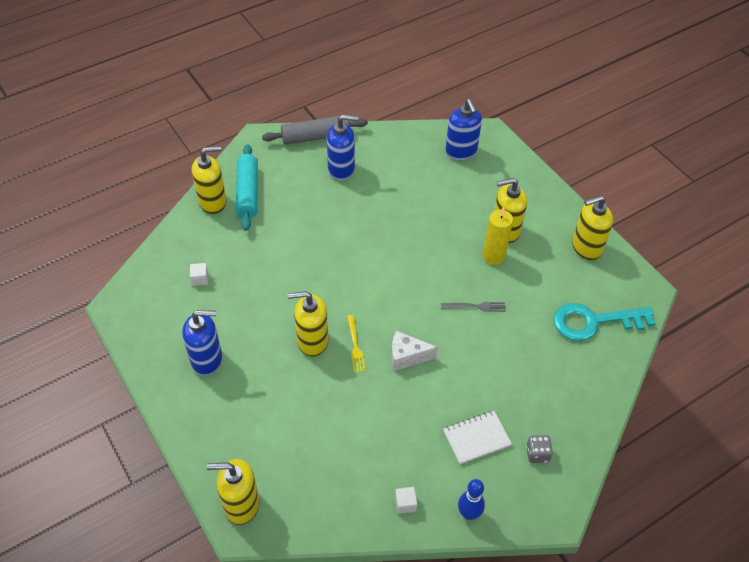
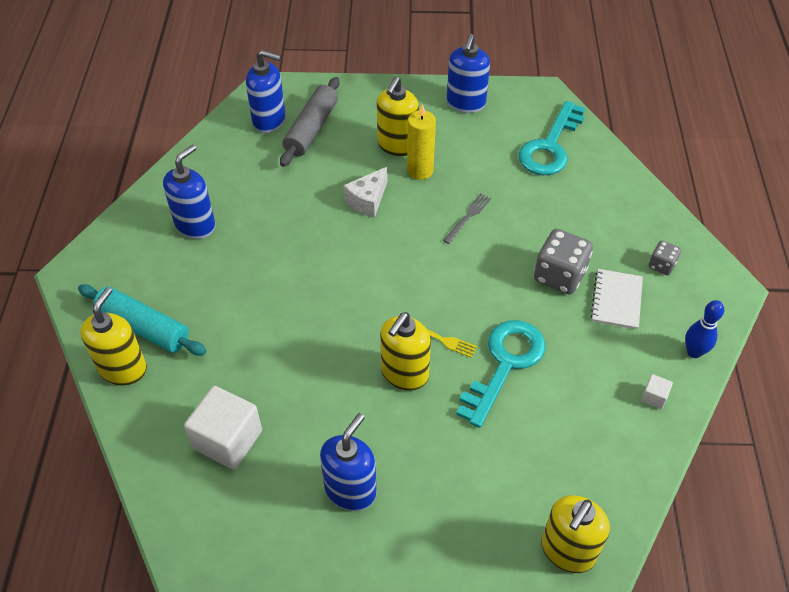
camera: 55 degrees left, 0 degrees up
white cube [190,263,209,286] -> white cube [184,386,262,470], size x2.26
grey rolling pin [262,116,368,145] -> grey rolling pin moved to [280,77,340,167]
white cheese [392,331,438,371] -> white cheese moved to [343,167,387,218]
yellow soap dispenser [572,195,613,260] -> blue soap dispenser [447,34,490,113]
none -> turquoise key [456,320,546,428]
none -> grey dice [534,229,593,295]

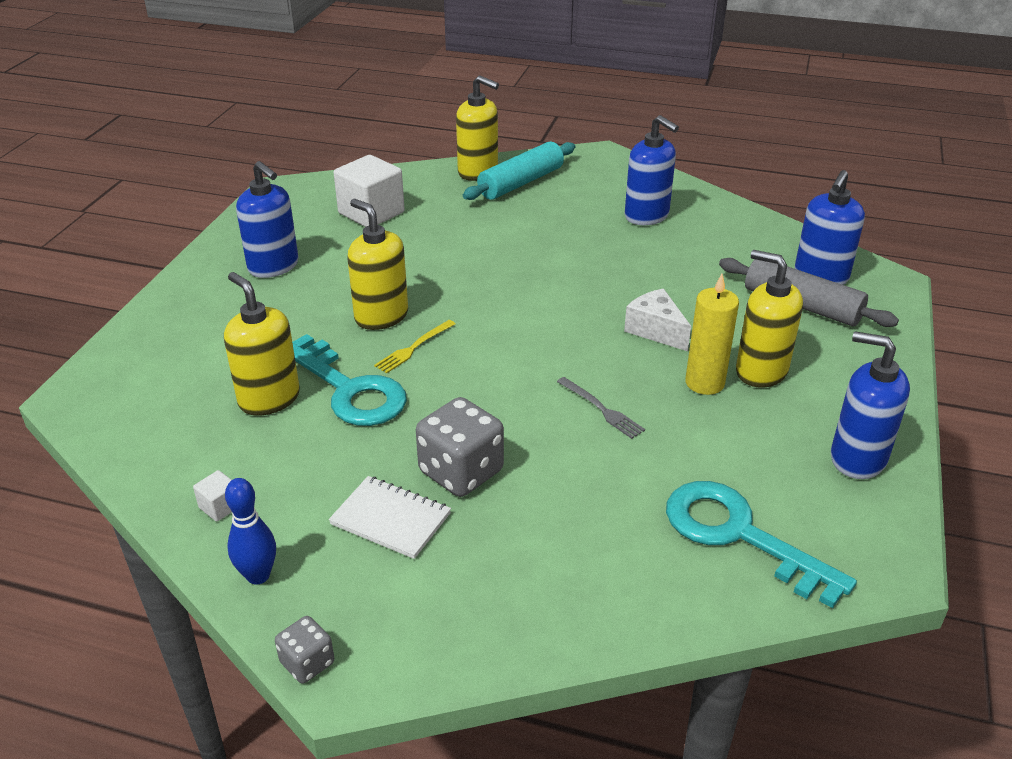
camera: 105 degrees right, 15 degrees down
yellow soap dispenser [541,495,610,573] -> yellow soap dispenser moved to [224,272,300,416]
grey dice [649,241,681,275] -> grey dice moved to [275,616,334,684]

